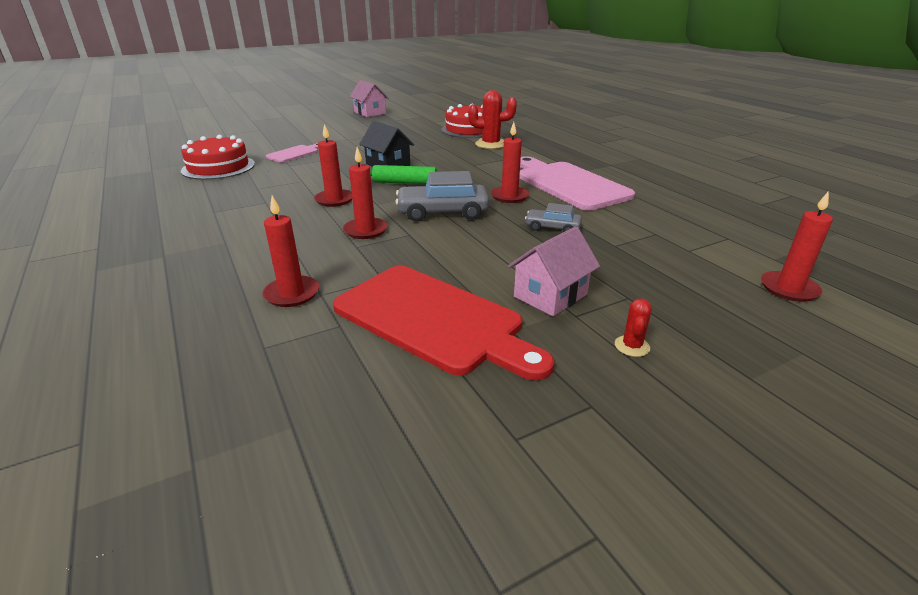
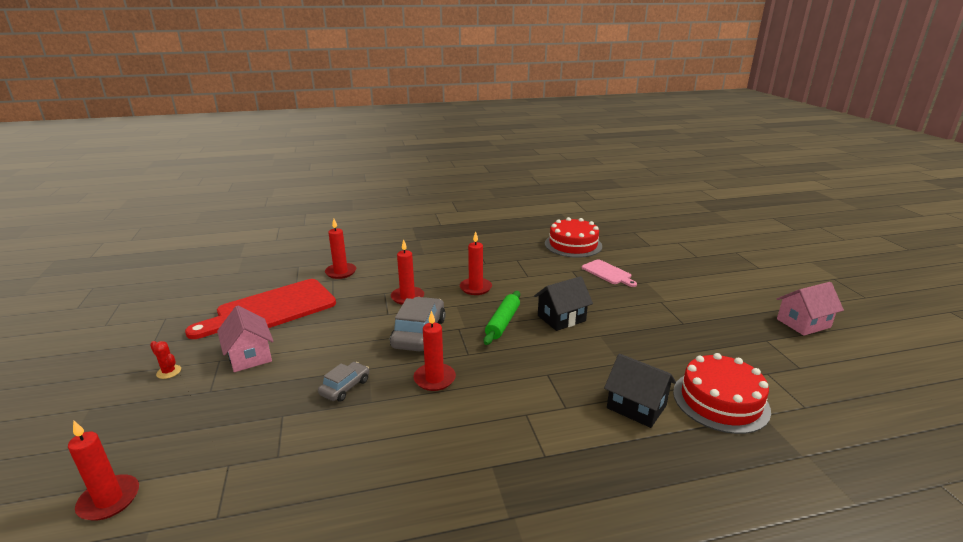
camera: 105 degrees right, 5 degrees down
red cactus [468,90,517,149] -> black house [604,354,676,428]
pink cutting board [519,156,635,211] -> none

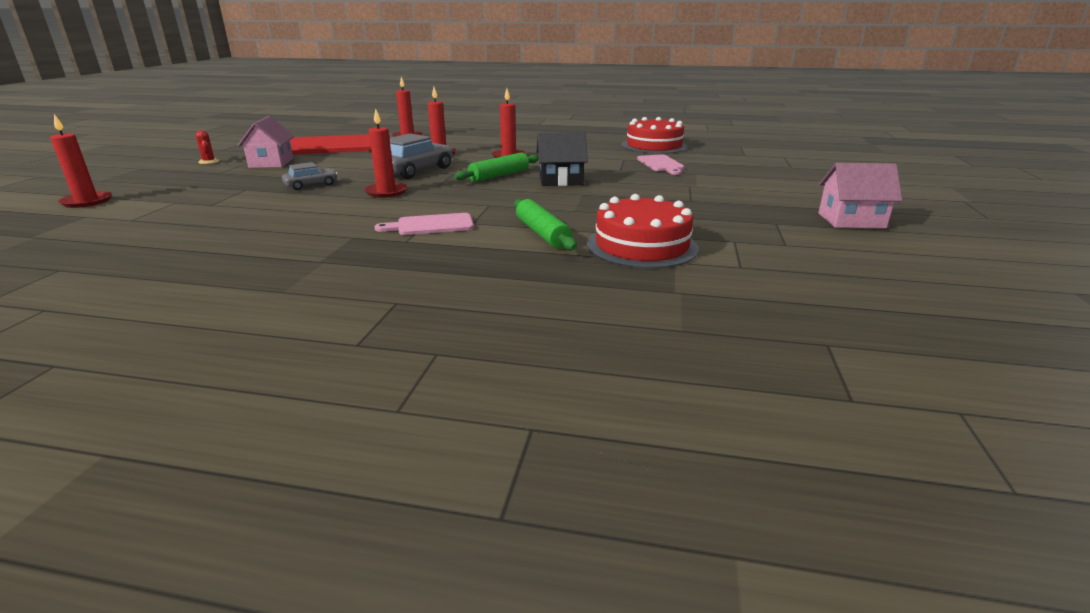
camera: 25 degrees right, 0 degrees up
black house [604,354,676,428] -> green rolling pin [514,199,577,251]
none -> pink cutting board [374,213,474,235]

